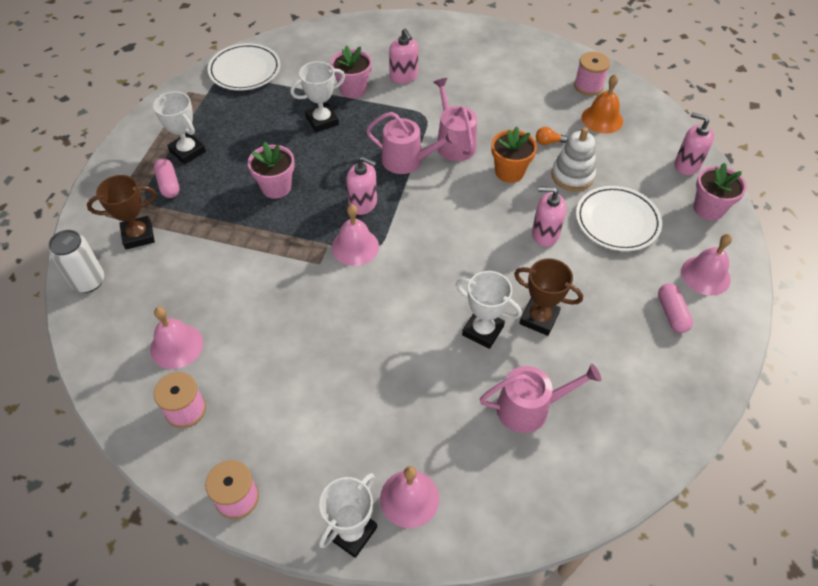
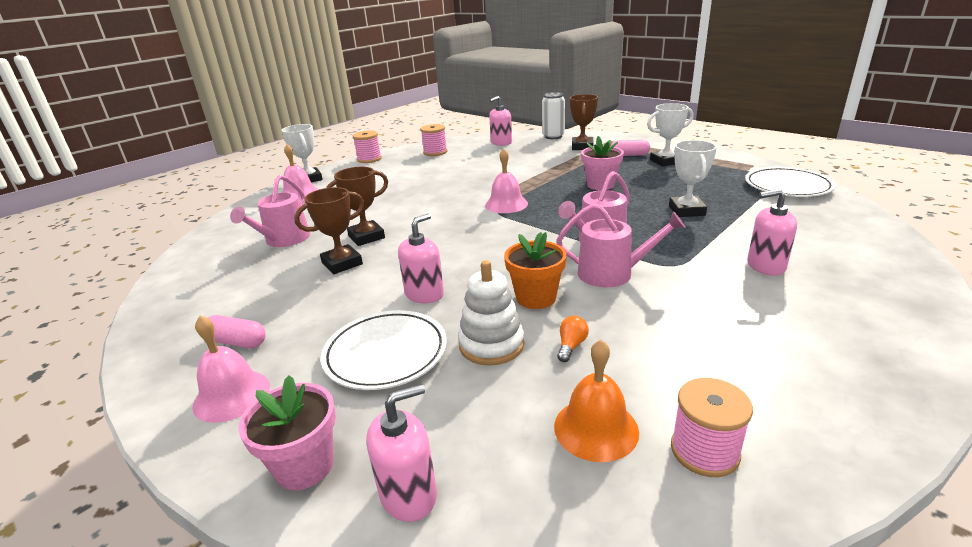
camera: 120 degrees right, 25 degrees down
pink bell [150,307,203,369] -> none
pink flower pot [331,46,372,98] -> none
pink soap dispenser [346,156,377,215] -> pink soap dispenser moved to [489,96,512,146]
white trophy [456,271,522,349] -> brown trophy [326,167,388,246]

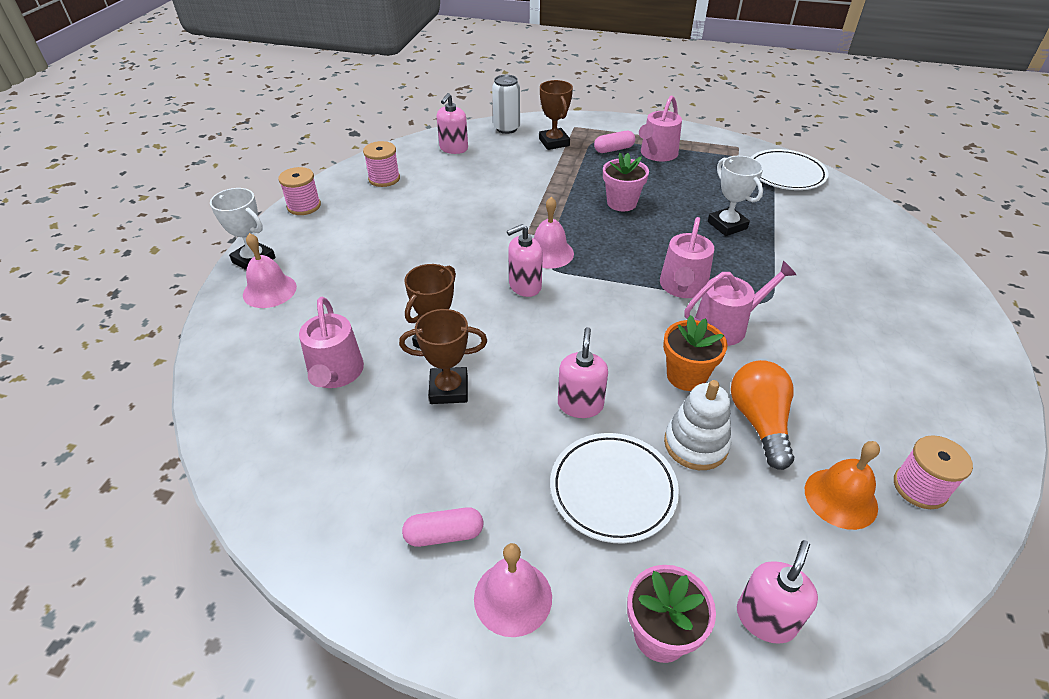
camera: 30 degrees left, 15 degrees up
brown trophy [294,187,364,274] -> brown trophy turned 60 degrees clockwise [399,309,487,404]
orange light bulb [557,316,589,362] -> orange light bulb [731,360,794,470], size x2.22
white trophy [647,103,694,166] -> pink watering can [639,95,682,161]
pink soap dispenser [747,189,797,276] -> pink soap dispenser moved to [507,224,543,297]

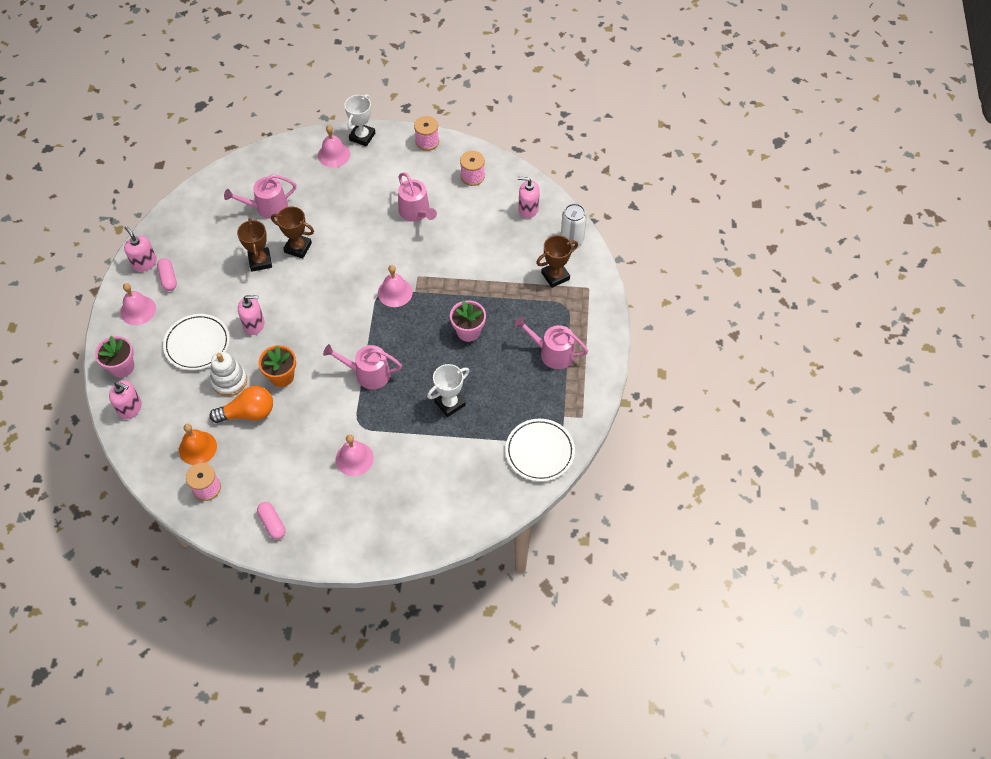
camera: 80 degrees right, 15 degrees up
pink soap dispenser [507,224,543,297] -> pink soap dispenser moved to [124,226,157,272]
pink capsule [594,131,635,153] -> pink capsule moved to [257,502,286,539]
pink watering can [685,261,796,346] -> pink watering can moved to [398,172,437,222]
none -> pink bell [336,435,374,476]

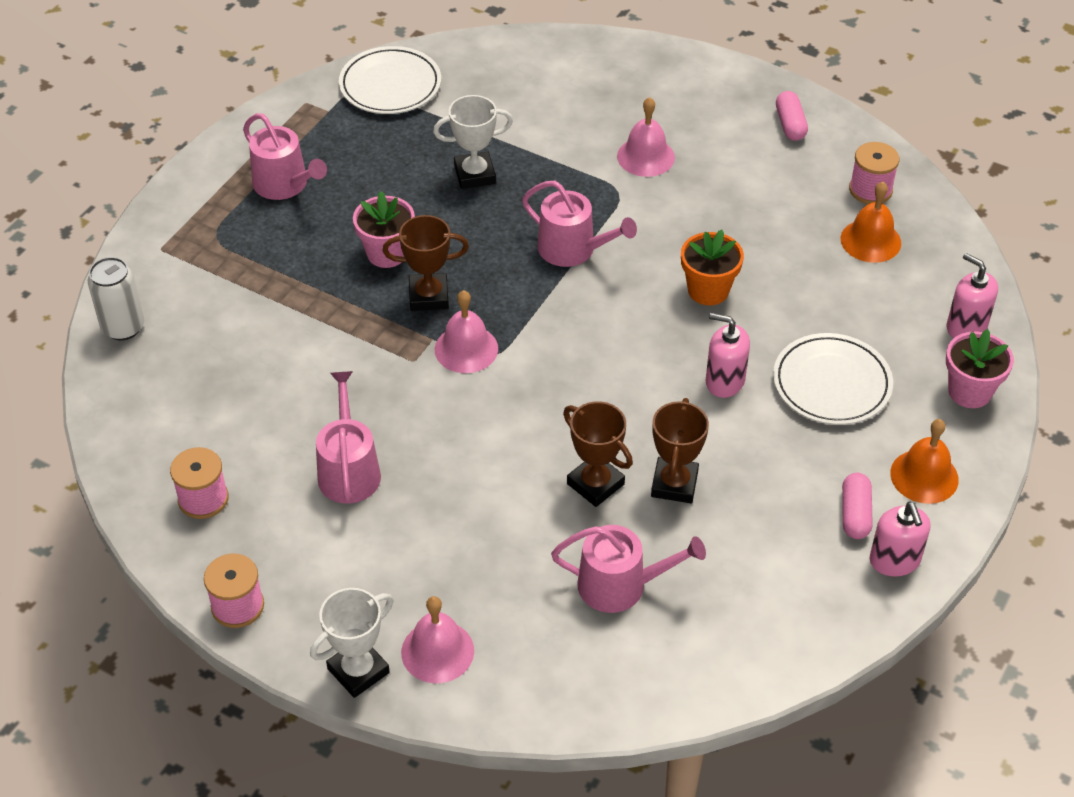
camera: 155 degrees left, 10 degrees down
pink bell [120,283,156,325] -> orange bell [890,419,959,504]
orange light bulb [209,386,273,423] -> none
white stacking toy [210,352,247,396] -> none
pink soap dispenser [517,177,540,218] -> none
brown trophy [536,235,578,288] -> brown trophy moved to [382,215,469,311]

